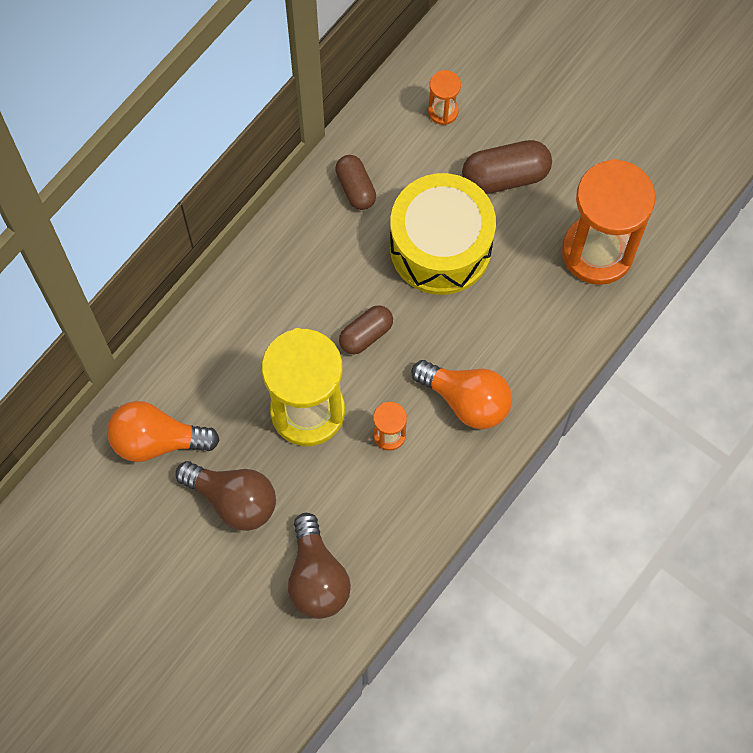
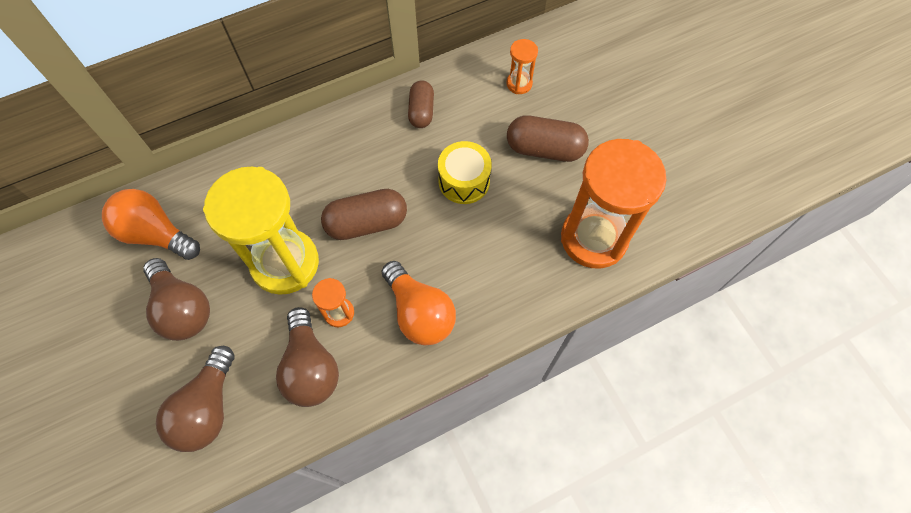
camera: 25 degrees right, 5 degrees down
brown capsule [339,305,393,354] -> brown capsule [321,189,407,240], size x1.52
yellow drum [390,173,496,295] -> yellow drum [438,141,492,204], size x0.57
none -> brown light bulb [276,307,339,407]

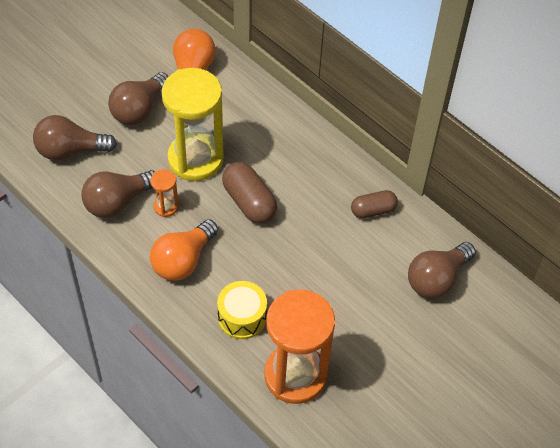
camera: 70 degrees right, 10 degrees down
yellow drum [438,141,492,204] -> yellow drum moved to [217,281,267,339]
orange hourglass [507,39,538,94] -> brown light bulb [408,242,476,299]
brown capsule [507,115,589,162] -> none

